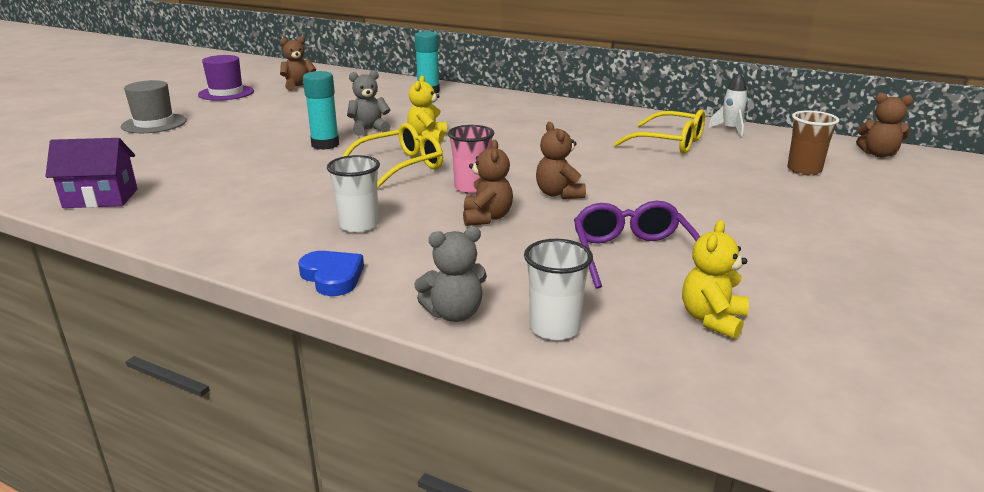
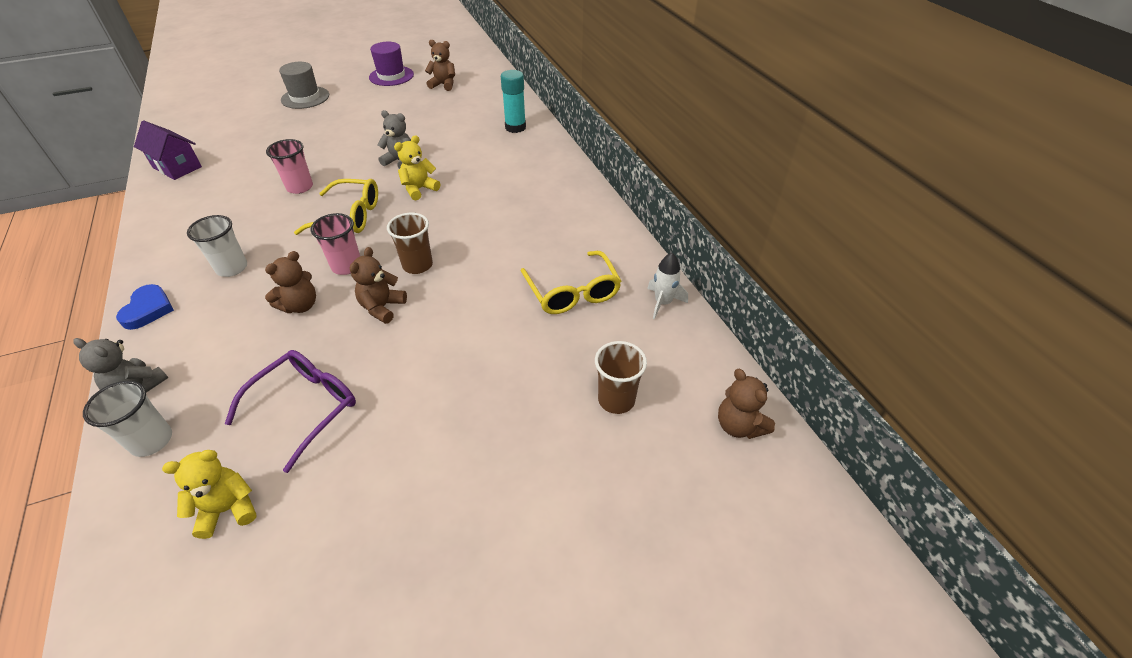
camera: 40 degrees right, 20 degrees up
turquoise glue stick [303,71,339,150] -> none
none -> pink cup [266,139,313,194]
none -> brown cup [387,213,433,274]

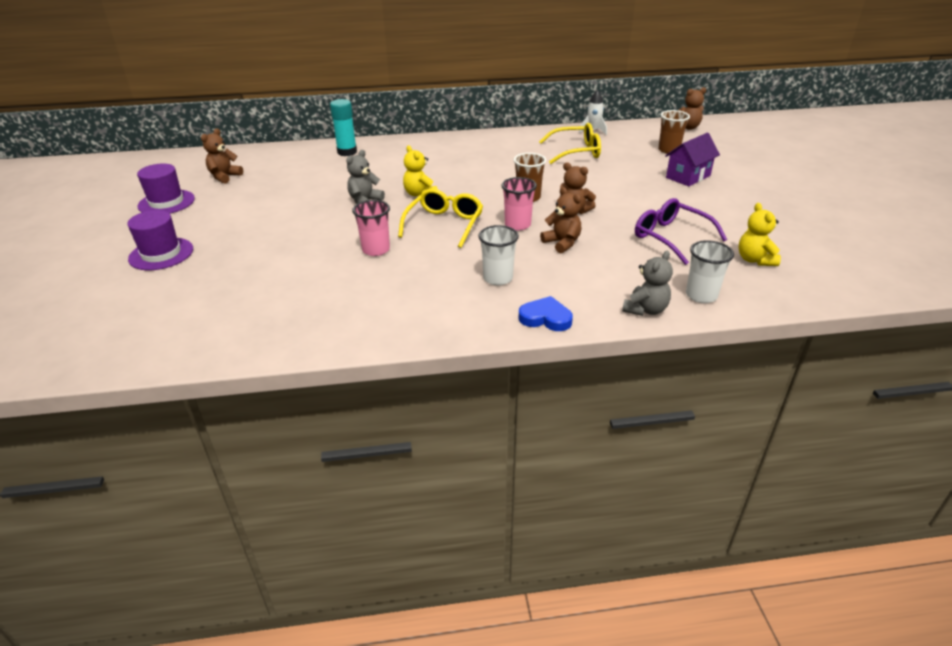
camera: 75 degrees left, 10 degrees down
purple house [134,120,202,180] -> purple house moved to [665,133,720,186]
grey hat [279,62,329,109] -> purple hat [127,210,193,270]

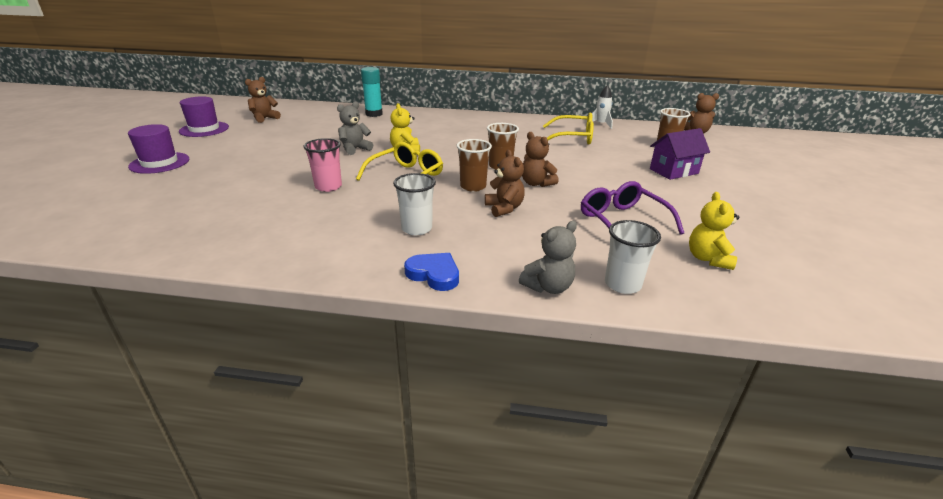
camera: 15 degrees right, 5 degrees down
pink cup [501,177,537,231] -> brown cup [457,139,492,192]

